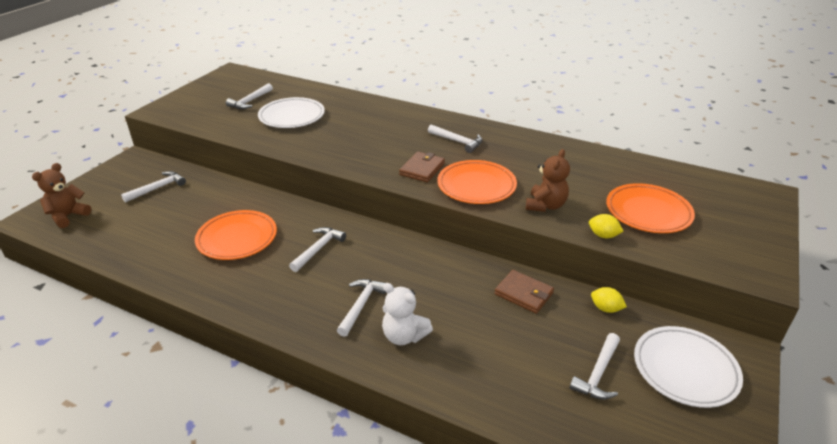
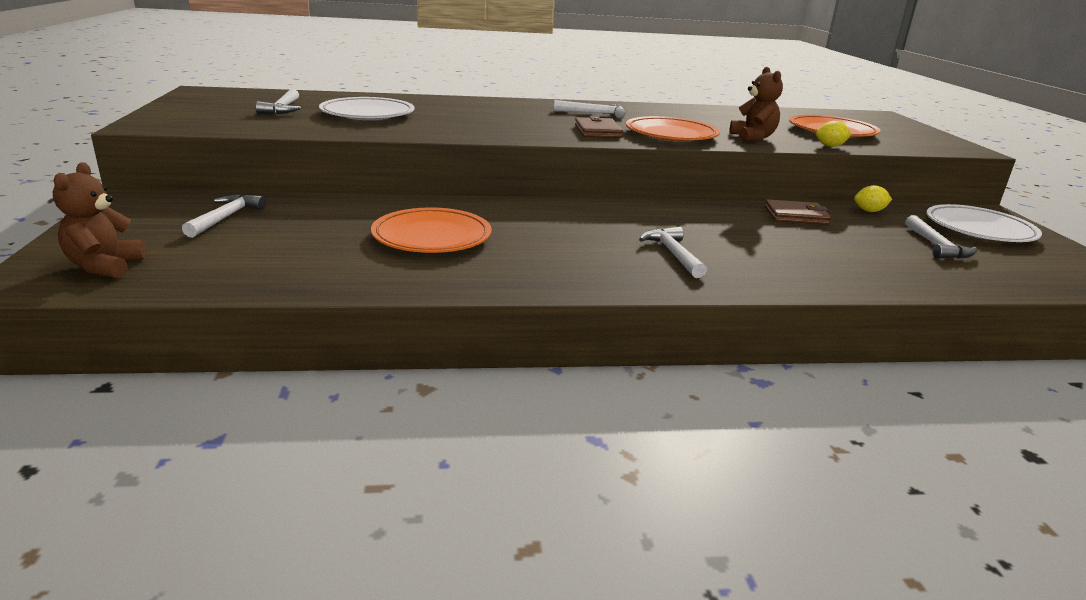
camera: 35 degrees left, 10 degrees down
white hammer [289,227,346,272] -> none
white teddy bear [382,283,433,345] -> none

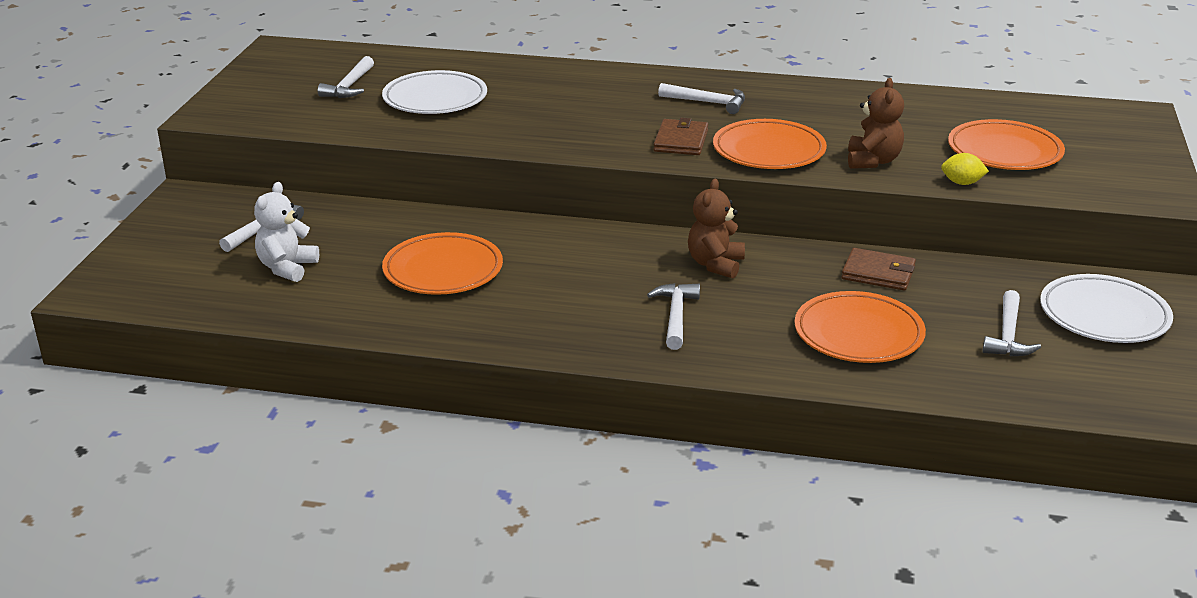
camera: 20 degrees right, 5 degrees up
brown teddy bear [53,162,146,278] -> brown teddy bear moved to [688,179,745,279]
yellow lemon [854,185,892,212] -> none
none -> white teddy bear [254,182,319,282]
none -> orange plate [795,291,926,363]

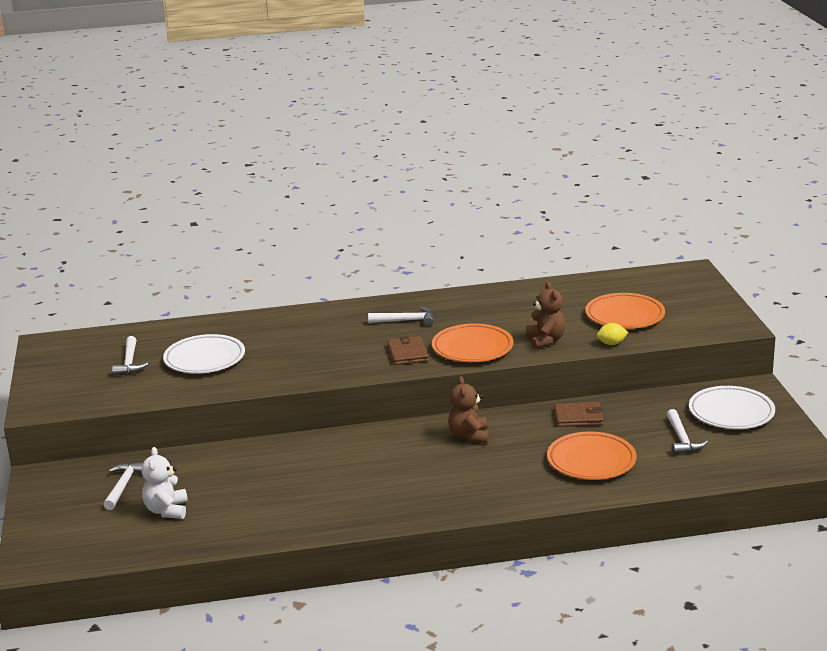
camera: 20 degrees left, 5 degrees down
orange plate [382,232,503,295] -> none
white hammer [647,283,700,350] -> none

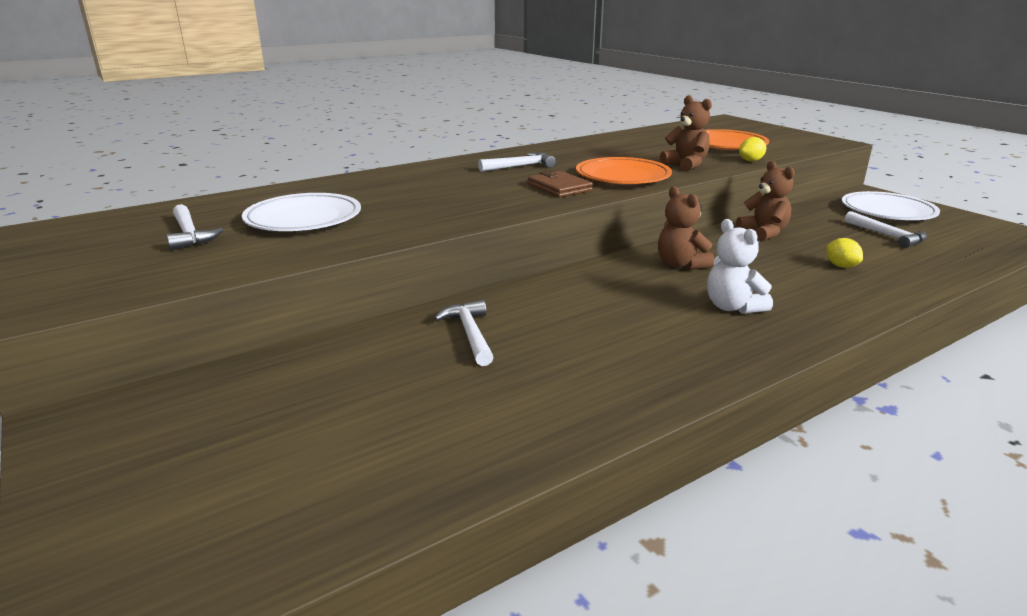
camera: 25 degrees left, 0 degrees up
white hammer [103,462,143,510] -> white hammer moved to [434,300,494,366]
white teddy bear [142,447,188,519] -> white teddy bear moved to [707,219,773,314]
orange plate [547,431,637,480] -> yellow lemon [827,238,863,268]
brown wallet [554,402,603,427] -> brown teddy bear [736,161,795,241]

